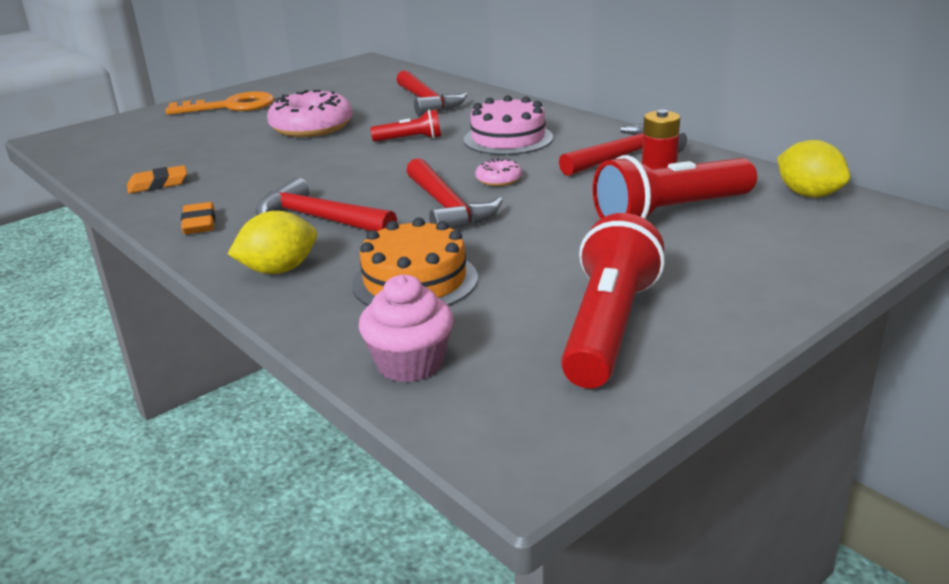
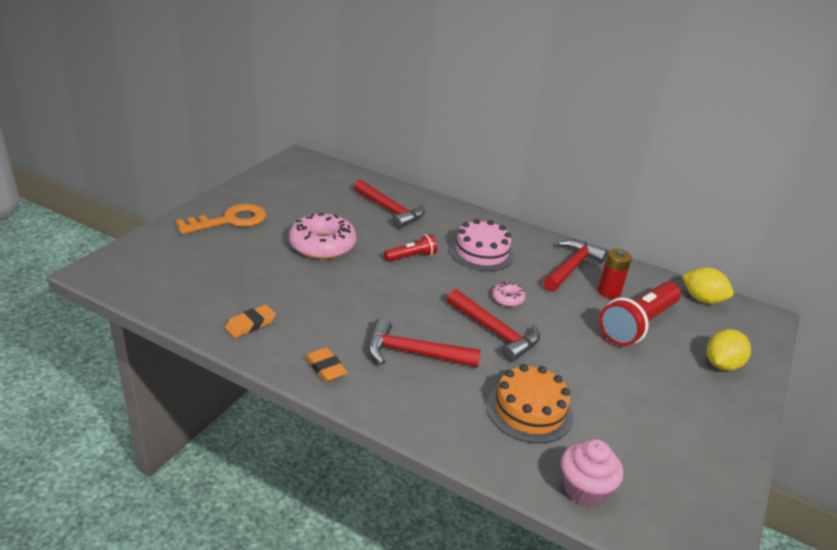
camera: 25 degrees left, 5 degrees up
yellow lemon [228,211,317,274] -> yellow lemon moved to [707,329,751,371]
red flashlight [561,213,665,388] -> none

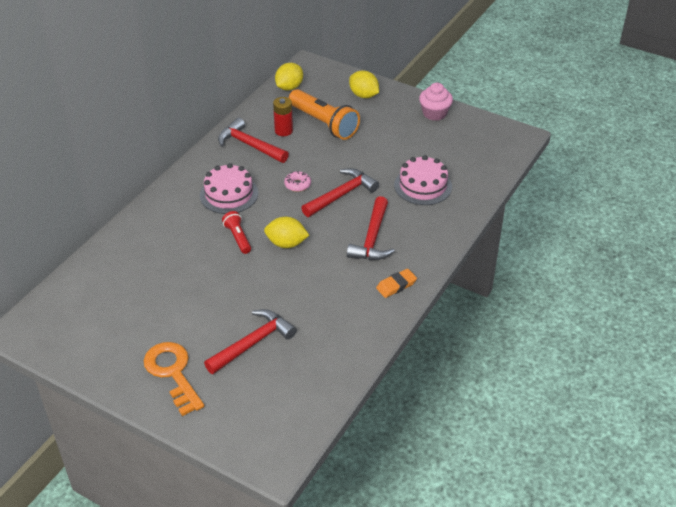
camera: 85 degrees left, 10 degrees up
orange eraser [225,305,276,338] -> none
pink donut [289,213,356,259] -> none
red hammer [354,180,425,229] -> red hammer moved to [204,309,297,374]
orange cake [487,364,573,444] -> pink cake [394,155,452,205]
pink cupcake [561,439,623,507] -> pink cupcake moved to [419,83,453,121]
red flashlight [599,282,681,346] -> orange flashlight [289,89,360,140]
none -> yellow lemon [264,217,309,248]

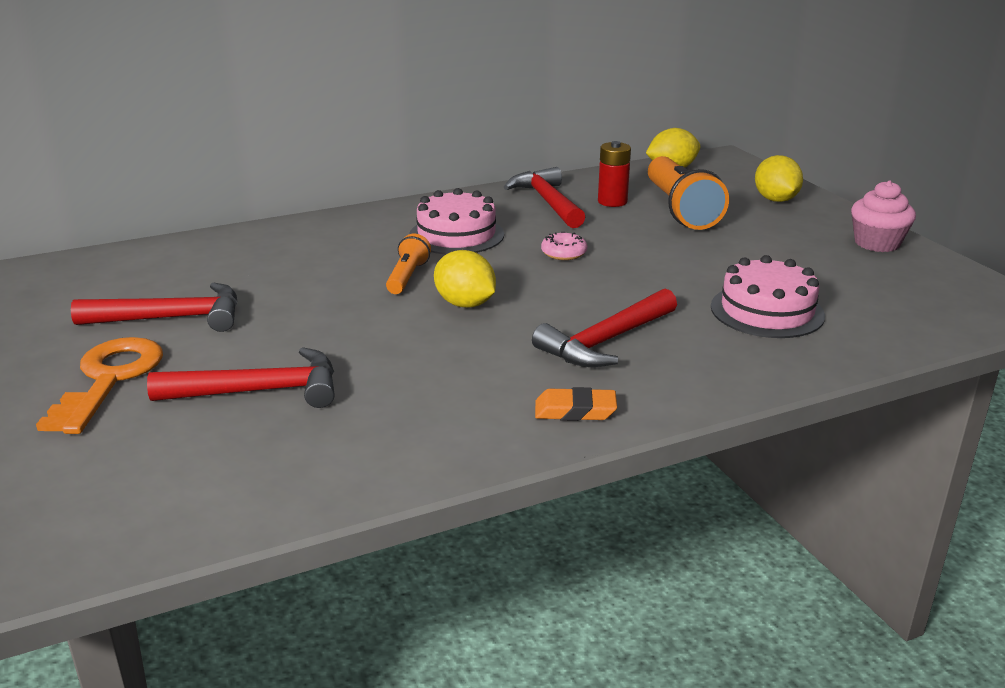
camera: 35 degrees right, 15 degrees down
red flashlight [222,211,251,254] -> orange flashlight [386,234,431,294]
red hammer [302,168,379,217] -> red hammer moved to [71,282,238,332]

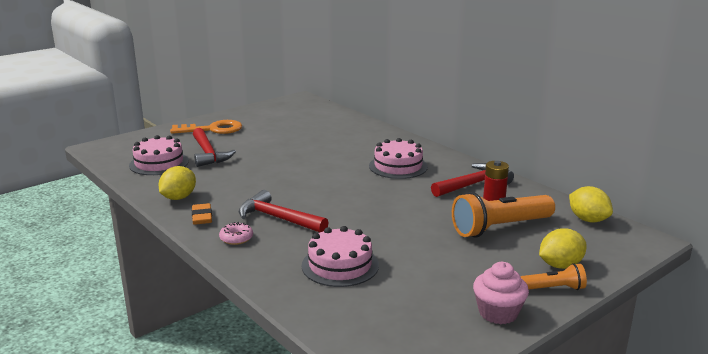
camera: 75 degrees right, 5 degrees down
red hammer [71,282,238,332] -> none
orange flashlight [386,234,431,294] -> orange flashlight moved to [521,263,587,290]
yellow lemon [434,250,496,308] -> yellow lemon moved to [159,166,196,200]
pink donut [541,232,587,260] -> pink donut moved to [219,222,253,245]
none -> pink cake [129,135,189,175]

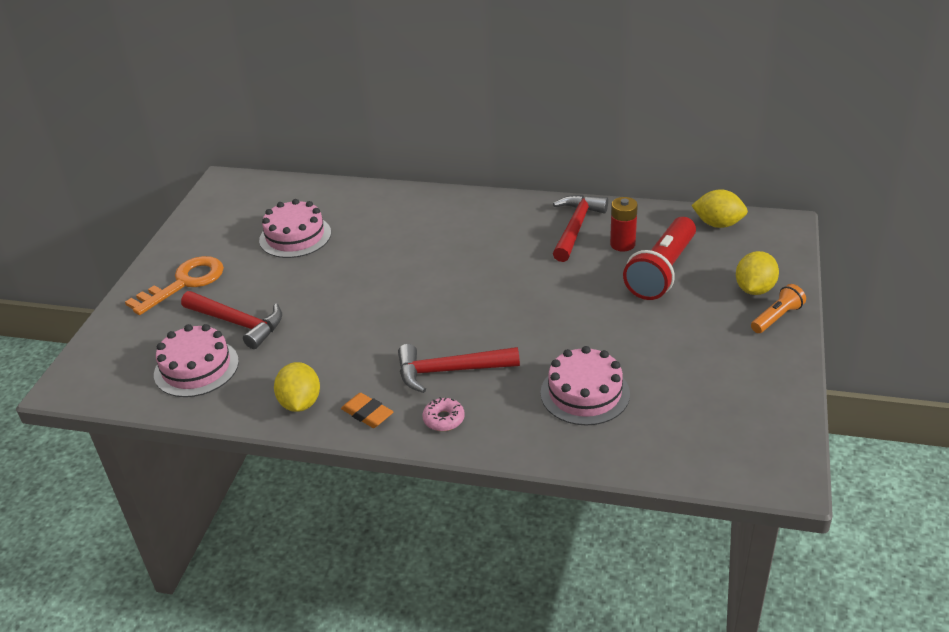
camera: 35 degrees left, 15 degrees up
pink cake [369,138,428,179] -> pink cake moved to [259,199,331,258]
orange flashlight [452,192,555,238] -> red flashlight [623,217,696,300]
pink cupcake [473,262,529,324] -> none

